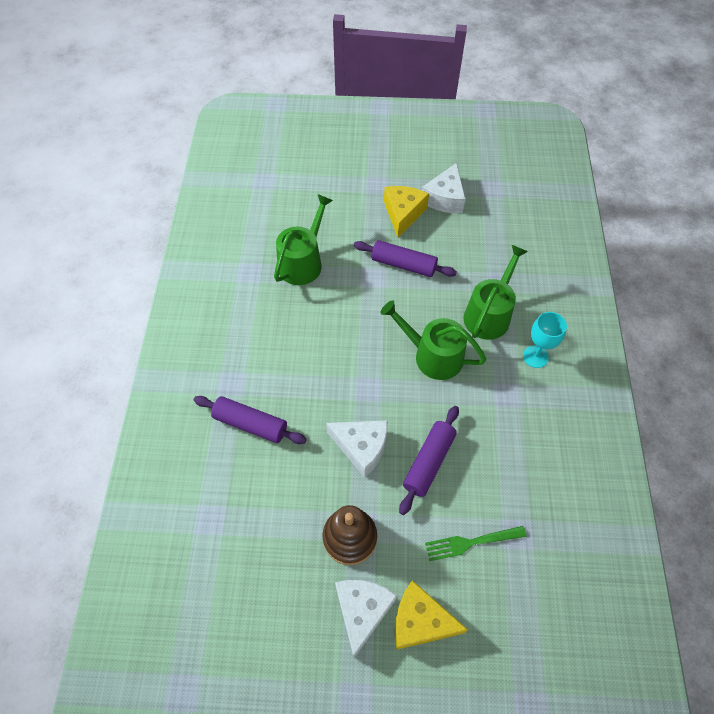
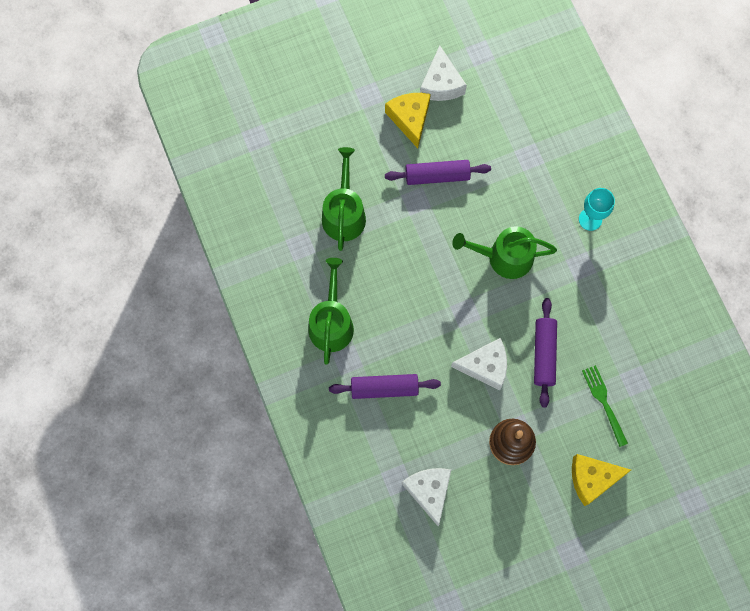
camera: 25 degrees left, 15 degrees up
white cheese [335,580,398,658] -> white cheese moved to [402,468,451,526]
green fork [425,526,527,561] -> green fork turned 105 degrees clockwise [582,365,628,447]
green watering can [463,245,528,340] -> green watering can moved to [309,258,354,365]

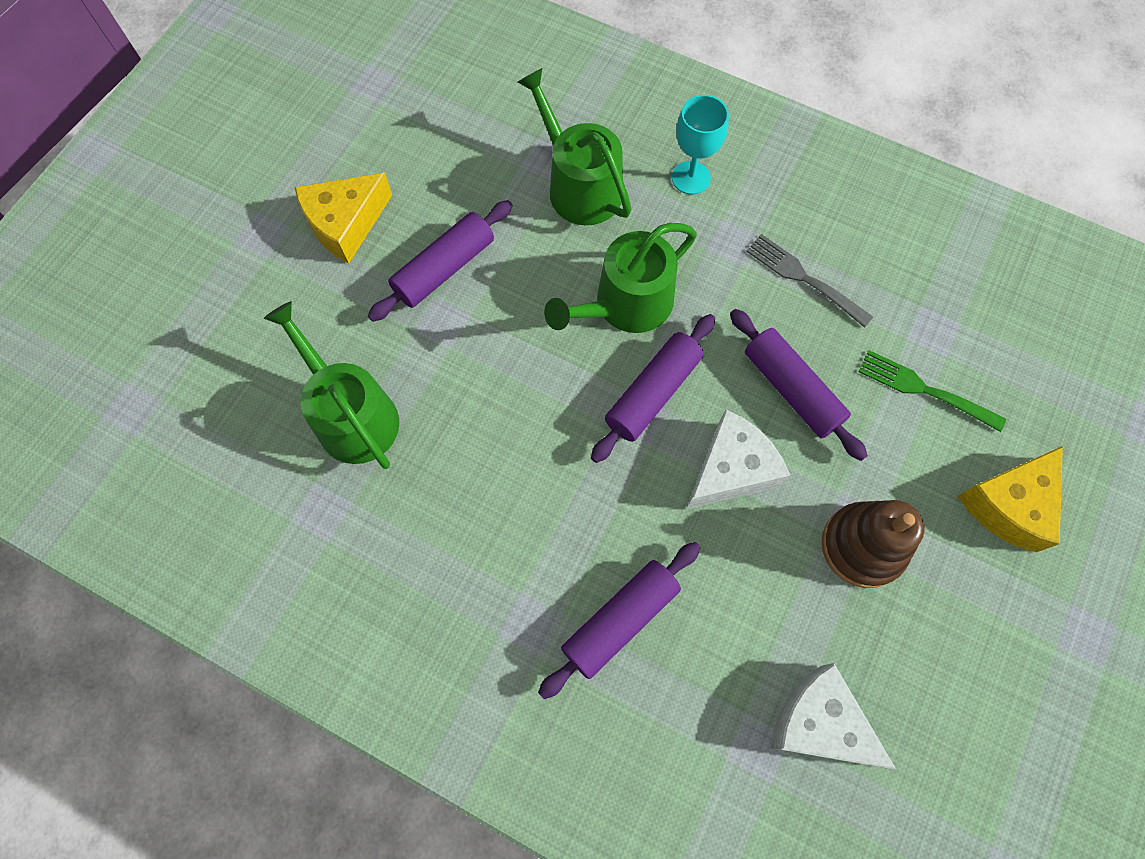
camera: 40 degrees left, 5 degrees down
green watering can [309,258,354,365] -> green watering can moved to [517,68,632,225]
yellow cheese [385,93,431,148] -> yellow cheese turned 75 degrees counterclockwise [295,173,392,263]
white cheese [420,45,467,101] -> none
none -> purple rolling pin [591,314,715,463]
none -> grey fork [746,234,873,328]

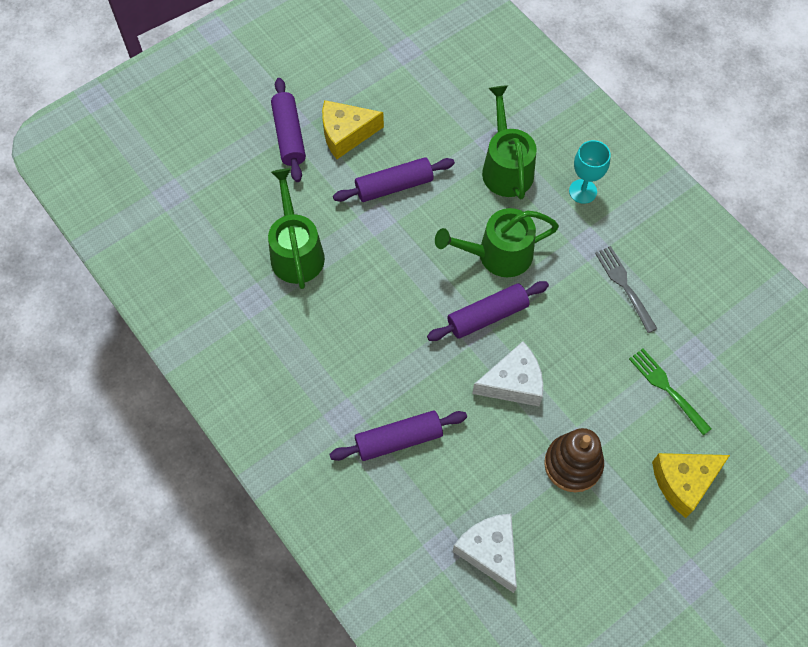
camera: 25 degrees right, 5 degrees down
purple rolling pin [730,309,868,461] -> purple rolling pin moved to [271,78,306,182]

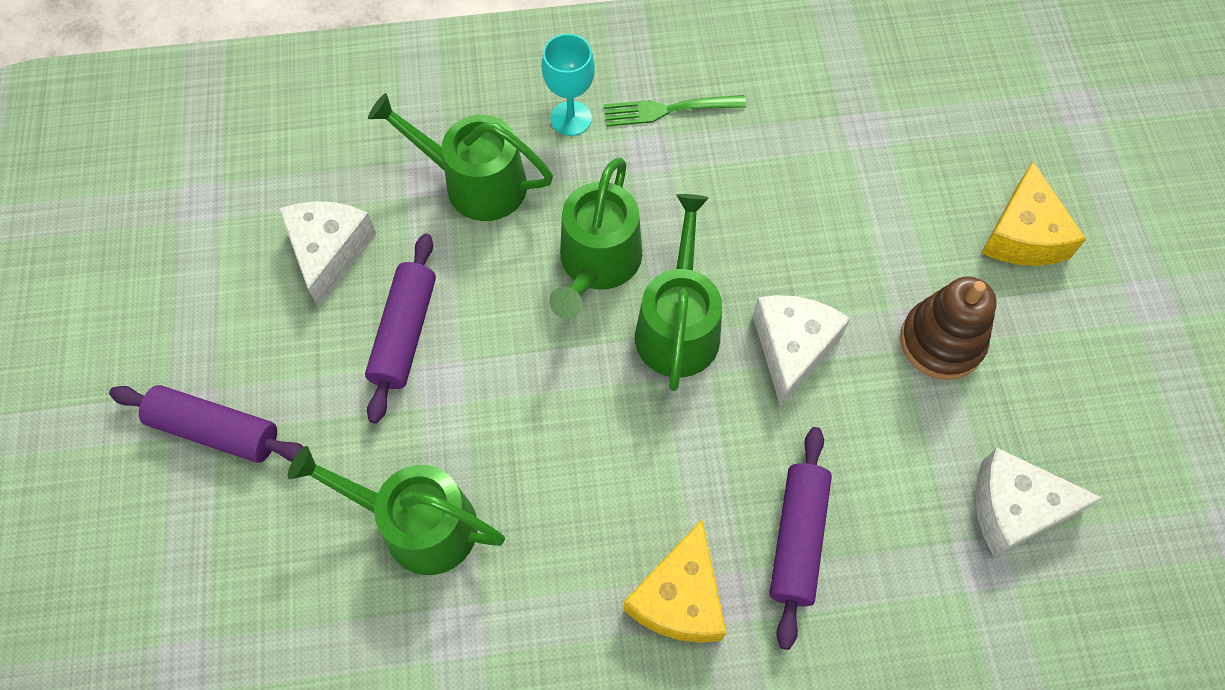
camera: 60 degrees left, 0 degrees up
yellow cheese [322,100,384,159] -> yellow cheese moved to [624,520,726,643]
purple rolling pin [427,281,549,341] -> green watering can [635,194,722,391]
grey fork [595,246,657,333] -> none
green fork [629,349,712,435] -> green fork moved to [604,95,746,127]
none -> white cheese [279,201,376,308]

